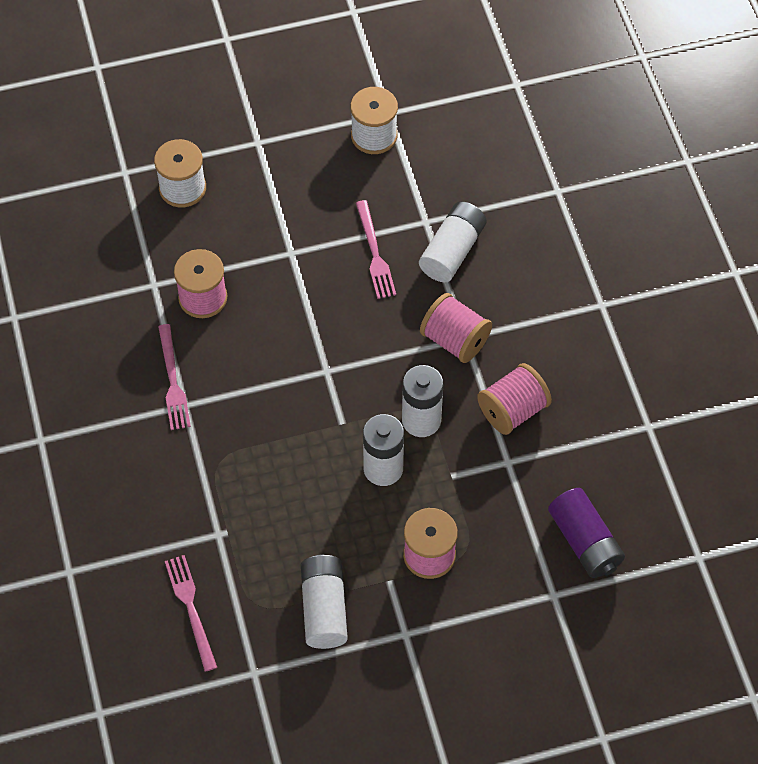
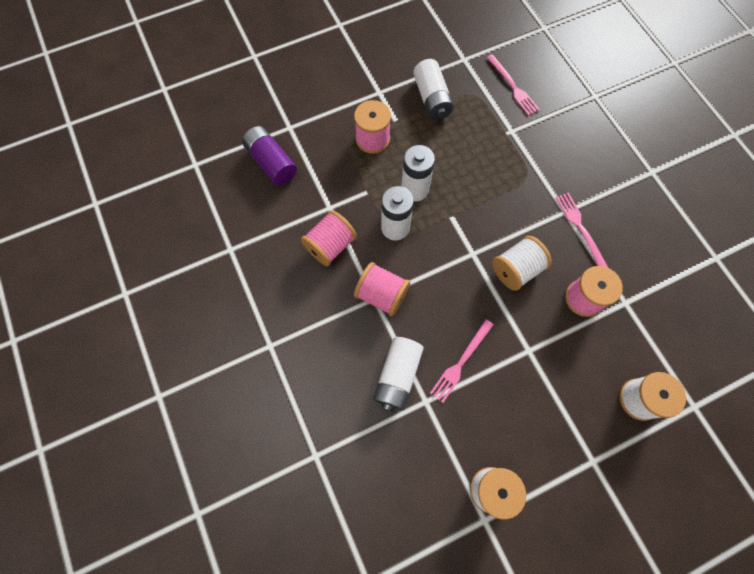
camera: 170 degrees right, 10 degrees up
pink fork [356,200,396,299] -> pink fork turned 120 degrees counterclockwise [430,319,494,403]
none -> white spool [492,236,552,291]

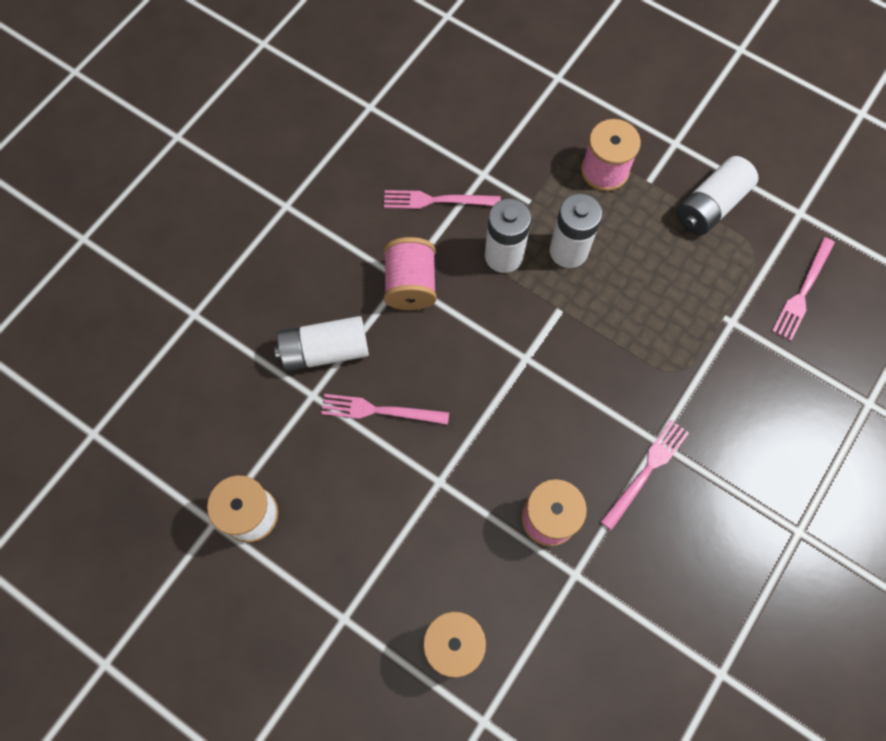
camera: 60 degrees right, 0 degrees up
purple battery [242,126,297,185] -> none
pink spool [301,210,357,266] -> pink fork [384,190,501,209]
white spool [492,236,552,291] -> none

